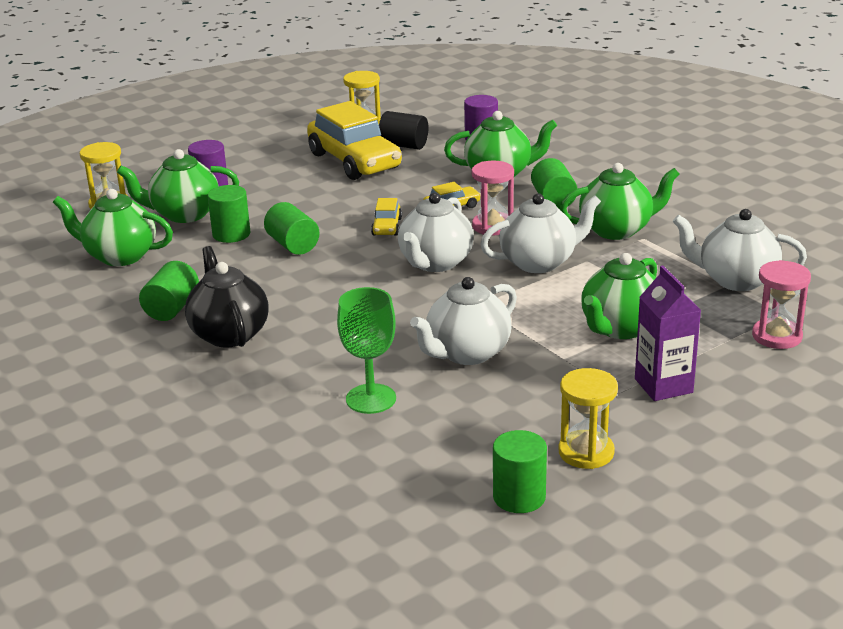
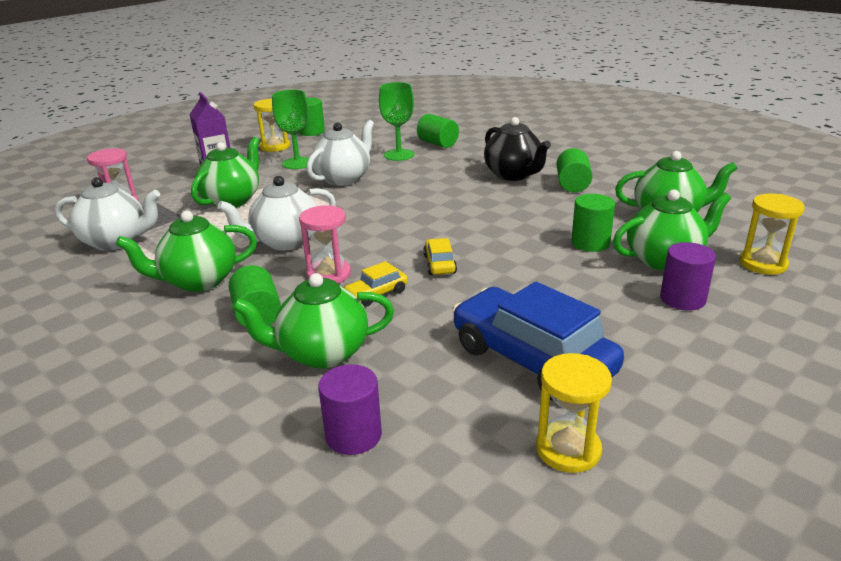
camera: 170 degrees right, 0 degrees up
green cylinder [264,202,320,255] -> green cylinder moved to [417,114,459,148]
yellow car [307,101,402,180] -> blue car [452,282,624,402]
black cylinder [379,111,429,150] -> none
white teapot [398,193,474,272] -> none
none -> green goblet [272,90,309,169]

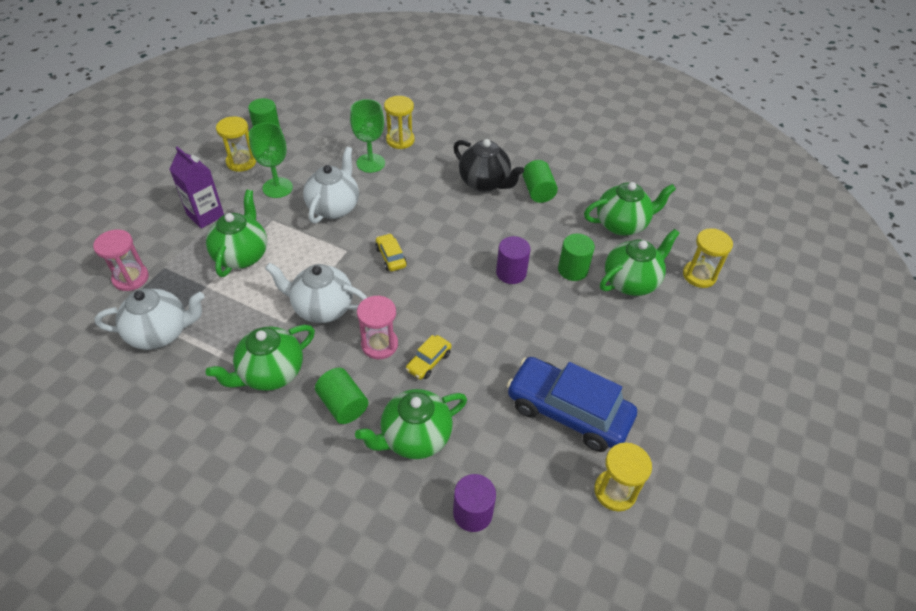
camera: 20 degrees left, 20 degrees up
white teapot [217,176,336,250] -> white teapot turned 60 degrees clockwise [265,263,367,323]
green cylinder [417,114,459,148] -> yellow hourglass [384,96,415,149]
yellow car [423,238,457,275] -> yellow car moved to [375,233,407,271]
purple cylinder [660,242,716,311] -> purple cylinder moved to [496,236,530,284]

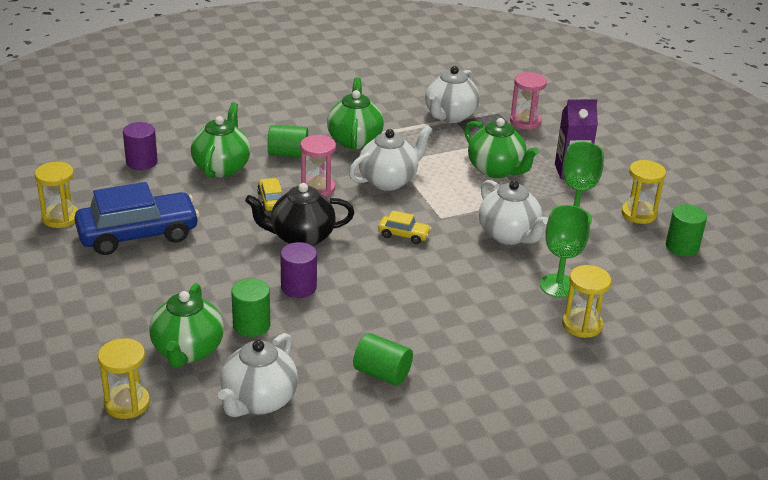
camera: 130 degrees right, 15 degrees down
black teapot [453,139,524,192] -> black teapot moved to [245,183,354,246]
green teapot [584,182,676,236] -> white teapot [218,333,298,417]

